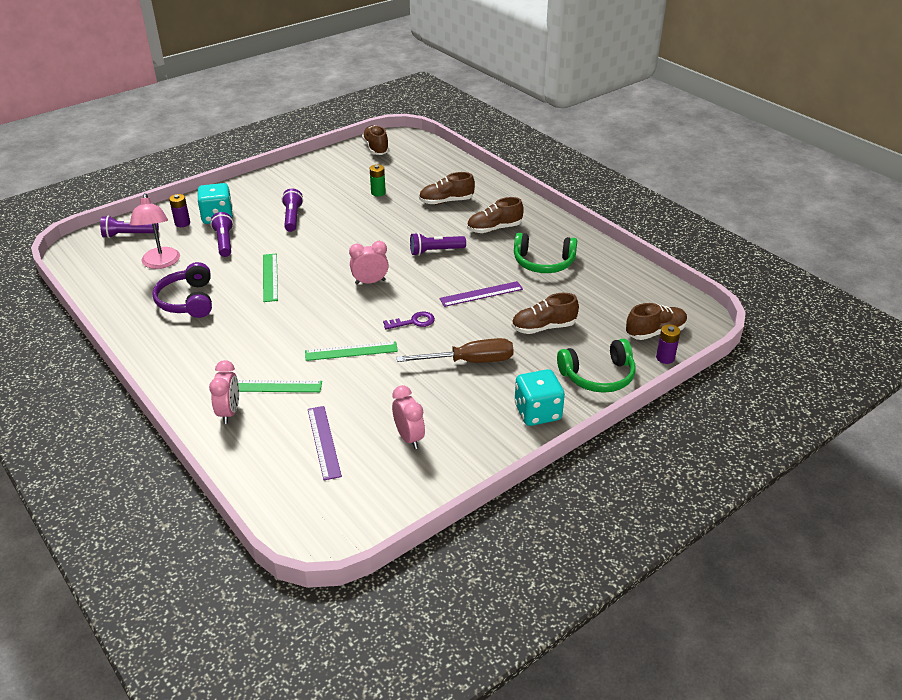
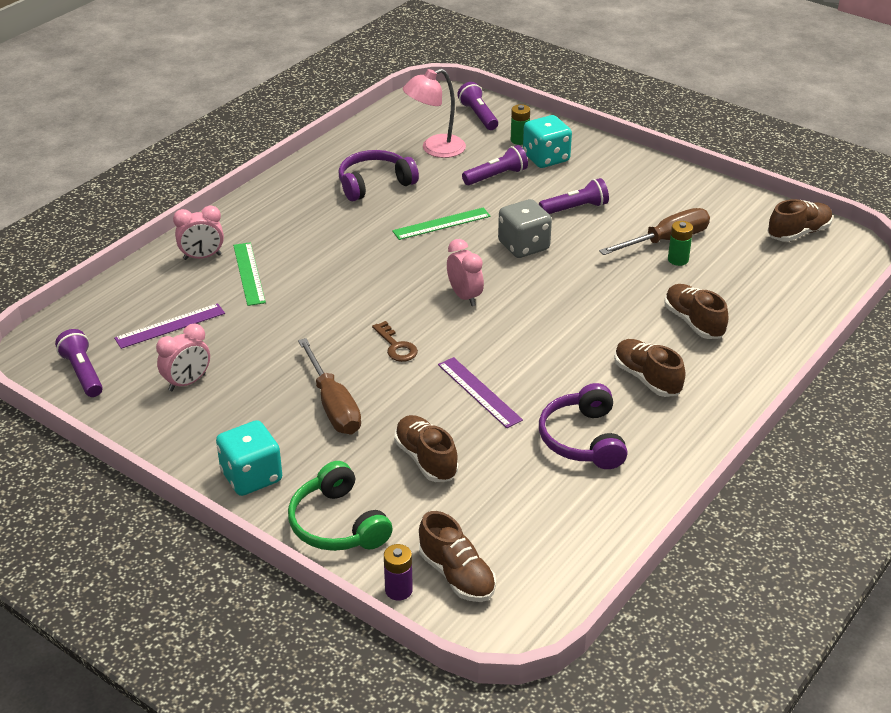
camera: 75 degrees right, 0 degrees up
purple battery [169,194,190,227] -> green battery [511,104,530,145]
green ruler [305,341,398,361] -> none
purple key [383,312,435,330] -> brown key [372,321,418,362]
purple flashlight [410,233,466,256] -> purple flashlight moved to [55,329,103,397]
green headphones [514,233,577,273] -> purple headphones [539,383,628,469]
none -> grey dice [498,199,552,258]
none -> brown screwdriver [599,208,710,255]

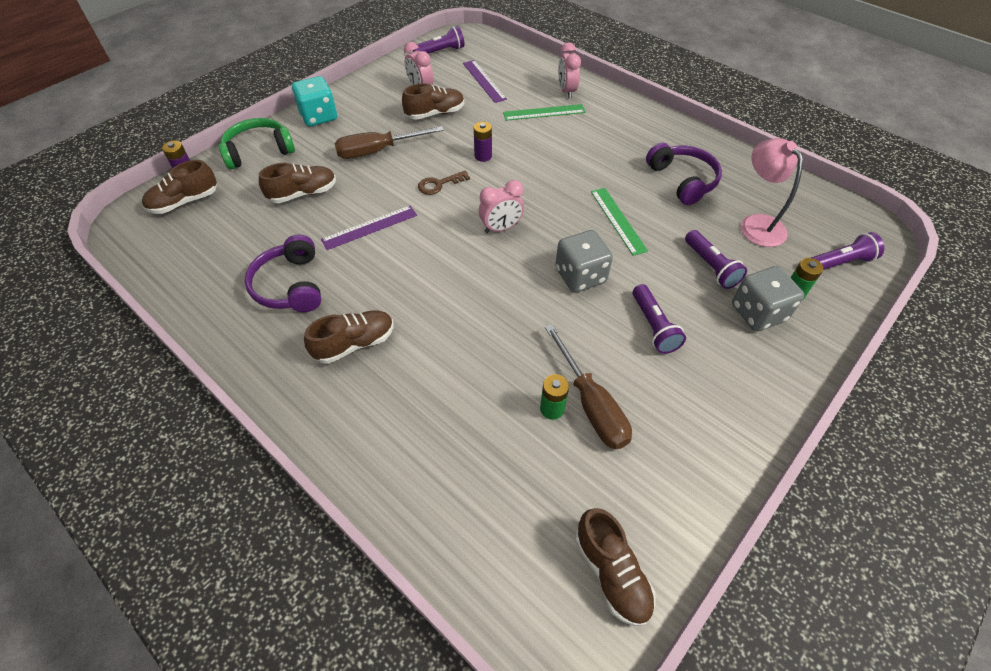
camera: 95 degrees right, 15 degrees up
turquoise dice [523,115,572,168] -> grey dice [732,266,804,331]
purple headphones [539,383,628,469] -> purple headphones turned 105 degrees counterclockwise [245,234,321,312]
brown shoe [665,284,729,339] -> brown shoe moved to [402,83,464,120]
none -> purple battery [474,122,492,162]

